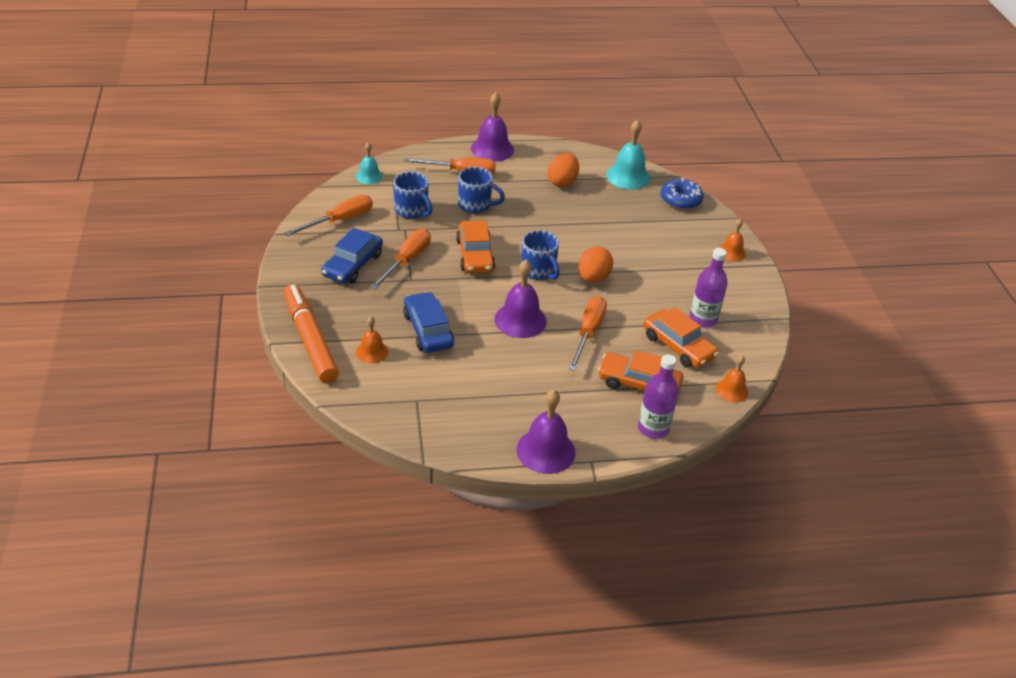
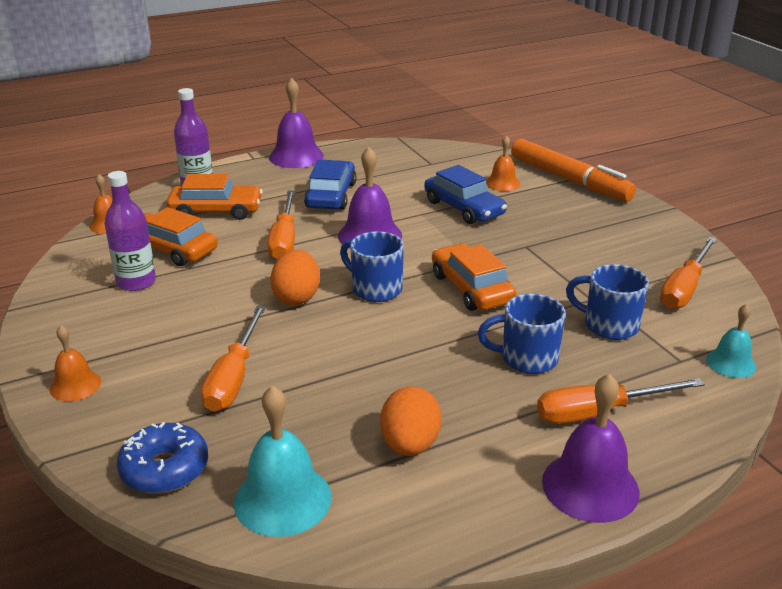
camera: 165 degrees right, 10 degrees down
blue car [321,228,383,283] -> blue car moved to [304,159,357,210]
orange screwdriver [370,229,431,290] -> orange screwdriver moved to [201,305,266,412]

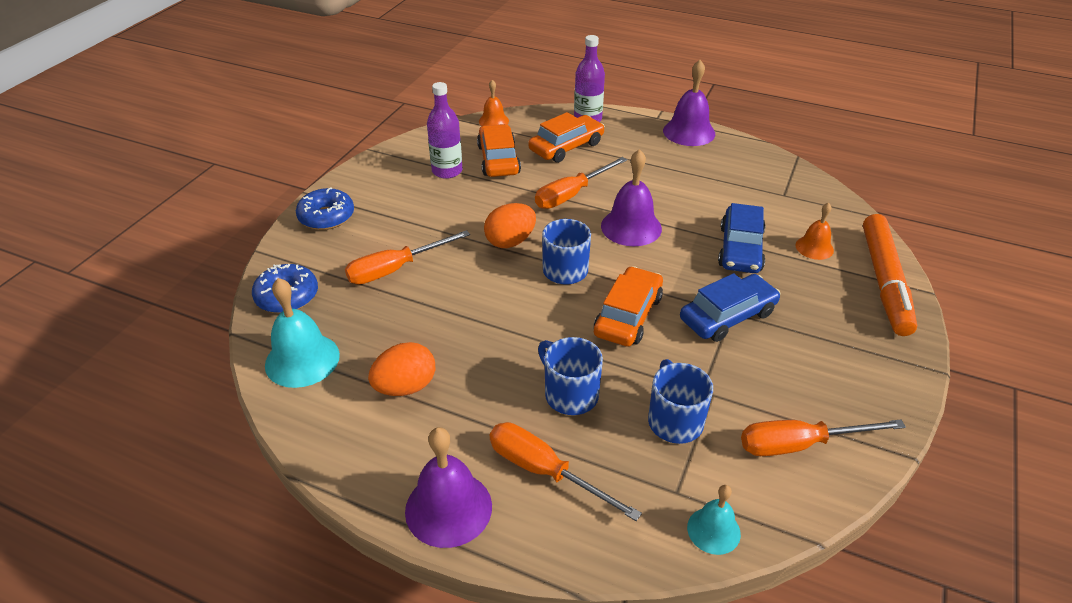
camera: 50 degrees right, 10 degrees up
orange bell [50,325,101,401] -> blue donut [296,187,354,230]
orange car [166,174,263,220] -> orange car turned 90 degrees counterclockwise [528,112,605,163]
blue car [304,159,357,210] -> blue car moved to [680,273,780,342]

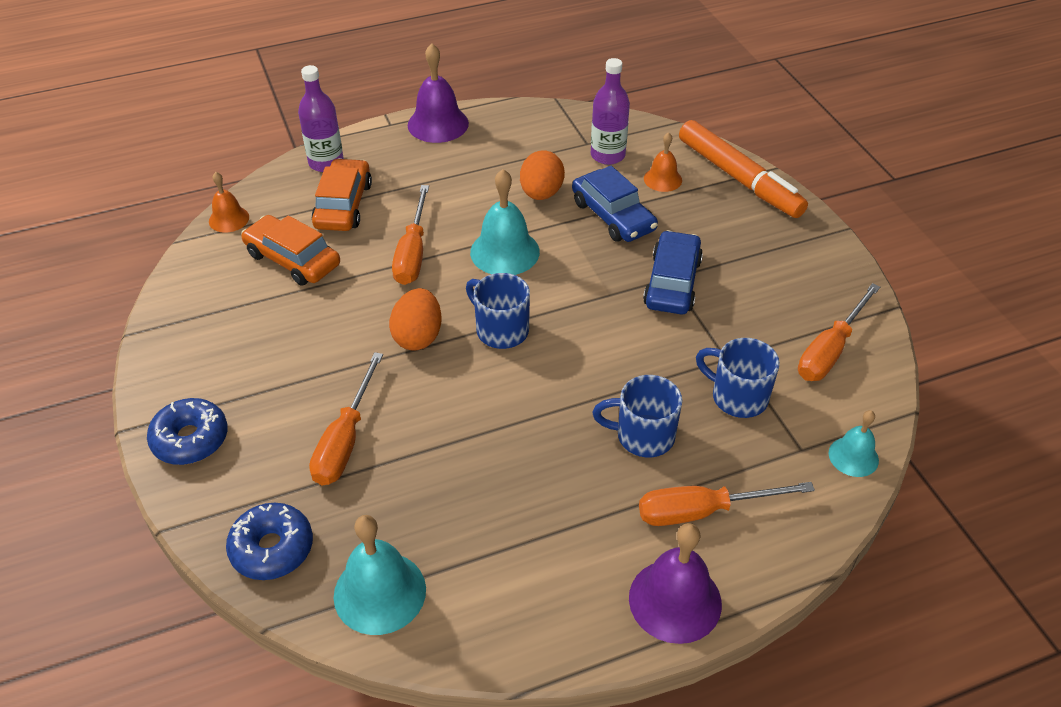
camera: 45 degrees left, 5 degrees up
orange egg [368,342,435,396] -> orange egg moved to [520,151,565,200]
purple bottle [427,82,463,179] -> purple bottle moved to [591,58,630,165]
orange car [594,266,663,347] -> none
purple bell [601,149,662,246] -> turquoise bell [470,169,540,275]

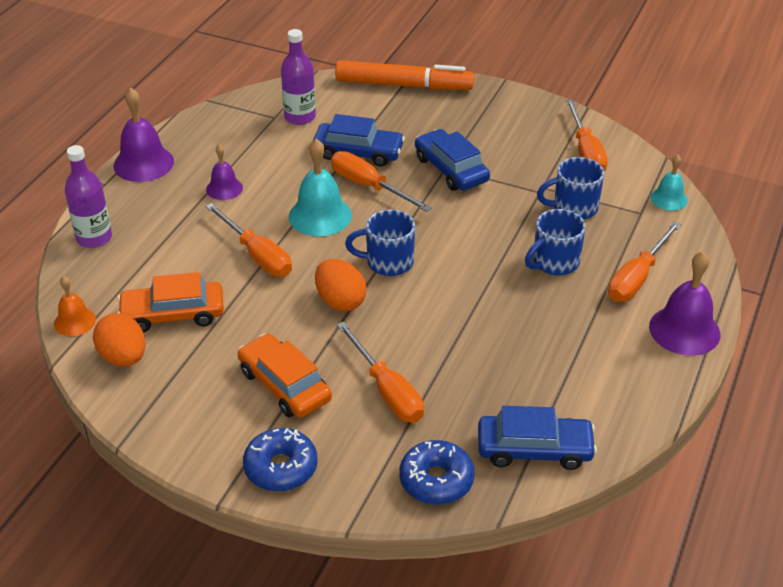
camera: 45 degrees left, 5 degrees down
orange car [312,158,372,231] -> orange car moved to [238,334,332,418]
turquoise bell [334,515,426,635] -> blue car [478,406,597,470]
orange egg [520,151,565,200] -> orange egg moved to [93,313,145,366]
orange bell [644,132,682,192] -> none
none -> purple bell [206,144,243,200]
none -> orange screwdriver [331,151,432,212]

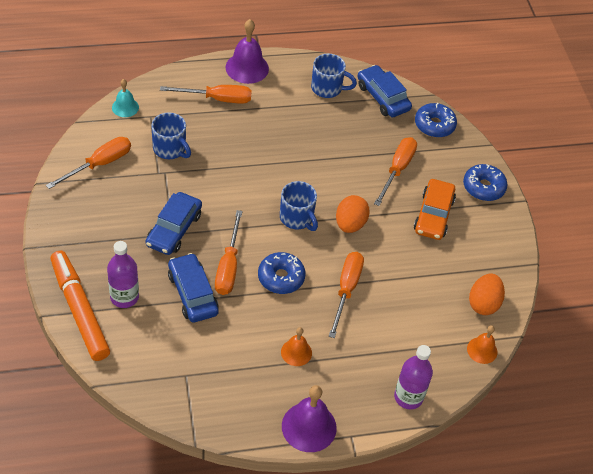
camera: 130 degrees left, 10 degrees up
orange car [118,272,224,333] -> none
purple bell [206,144,243,200] -> orange bell [281,327,312,366]
purple bottle [281,29,316,125] -> purple bottle moved to [107,241,139,308]
turquoise bell [289,139,352,236] -> blue donut [258,252,306,294]
blue mug [525,209,586,276] -> blue mug moved to [311,54,357,98]

